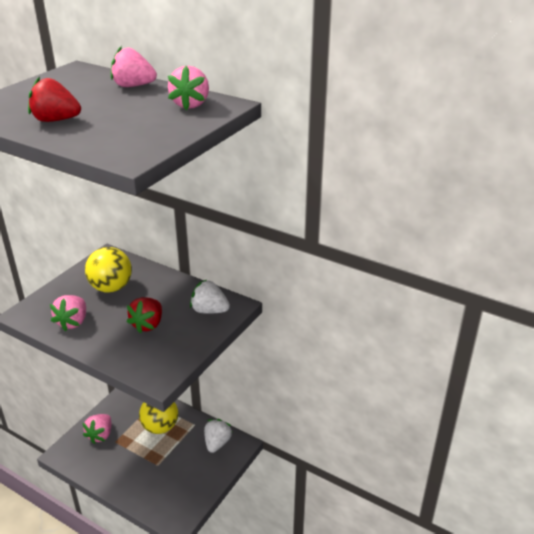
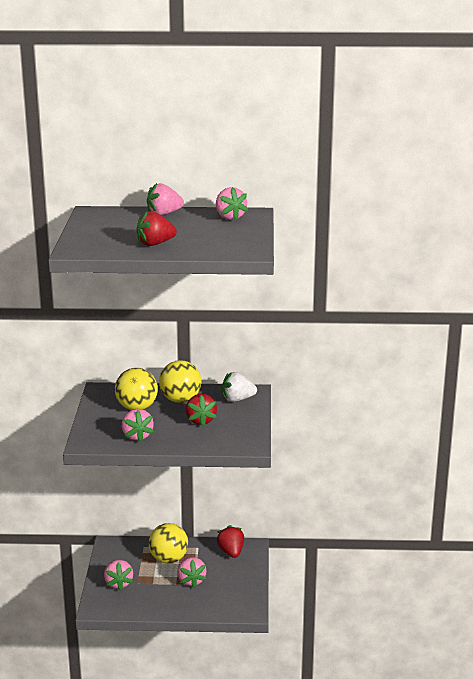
camera: 30 degrees left, 10 degrees down
white strawberry [204,419,232,453] -> red strawberry [217,525,244,558]
none -> yellow ball [159,360,202,403]
none -> pink strawberry [178,557,207,588]

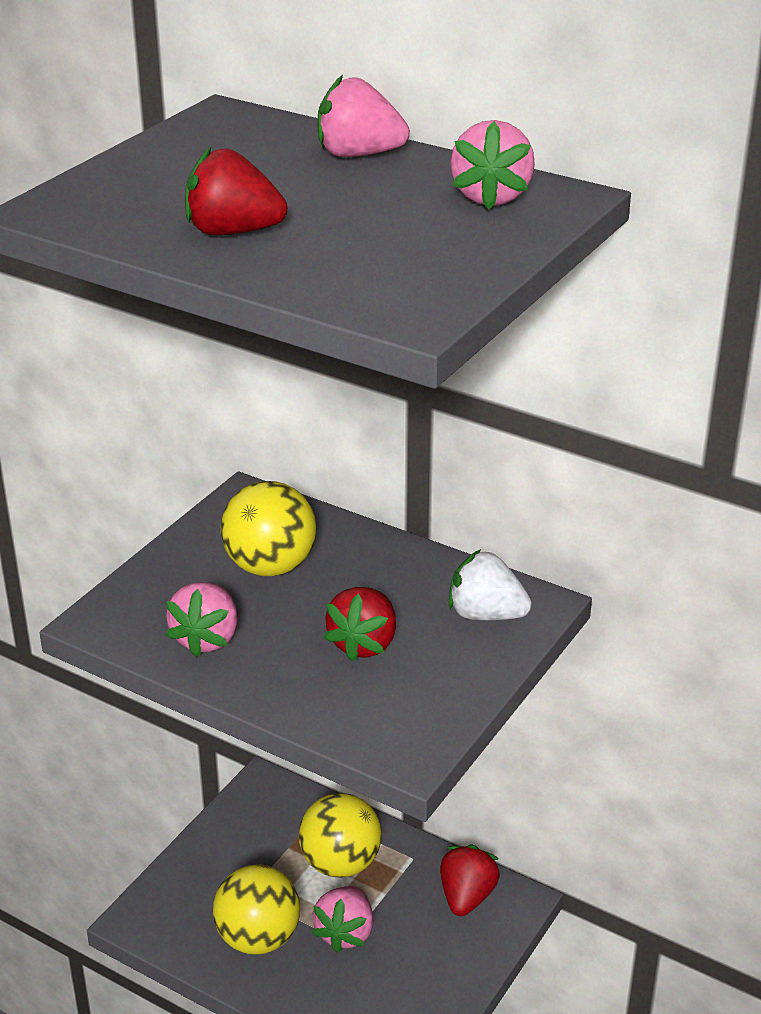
camera: 30 degrees right, 10 degrees up
pink strawberry [104,560,133,591] -> none
yellow ball [159,360,202,403] -> yellow ball moved to [213,865,300,955]

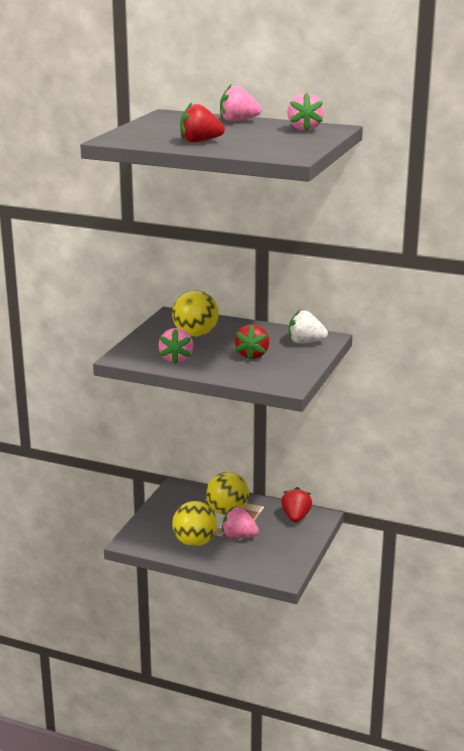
camera: 10 degrees left, 10 degrees down
pink strawberry [312,886,373,953] -> pink strawberry turned 105 degrees clockwise [222,506,259,538]

